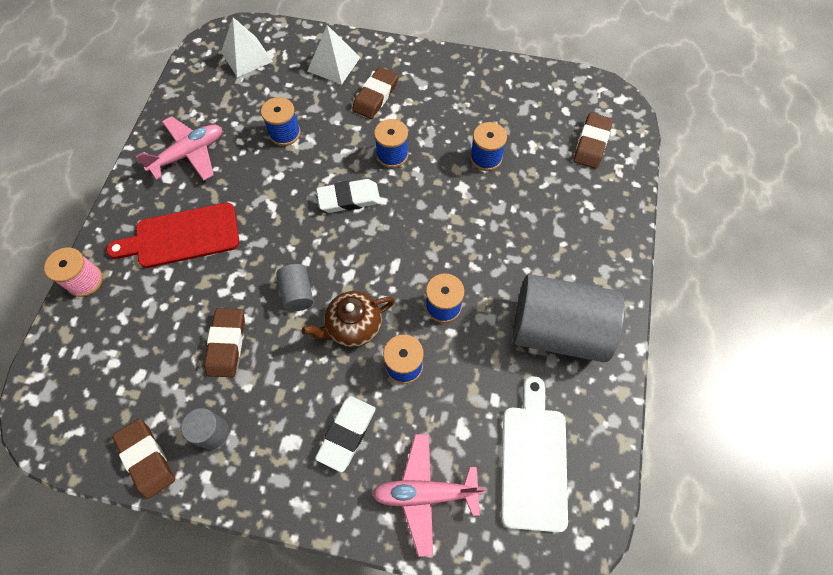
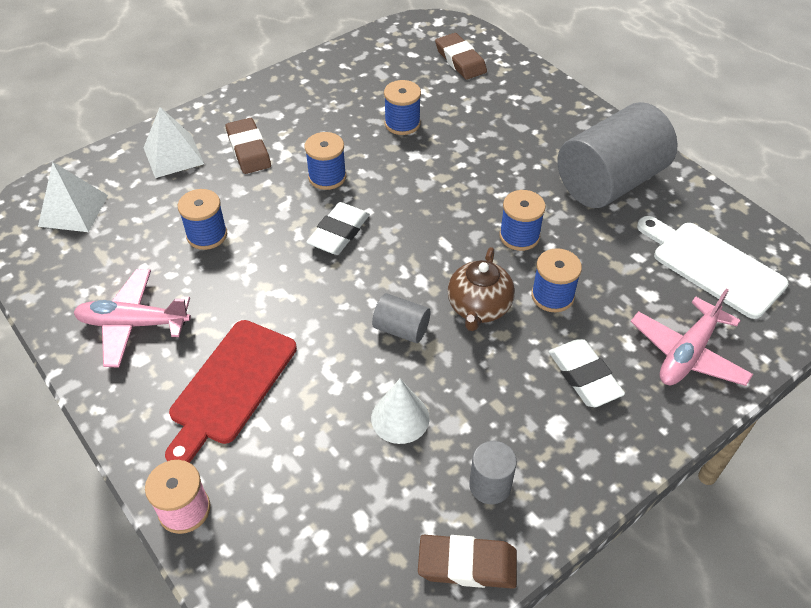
camera: 50 degrees left, 15 degrees down
pink plane [135,116,222,181] -> pink plane turned 90 degrees counterclockwise [73,269,191,368]
brown eraser [204,308,245,377] -> white cone [371,379,430,444]

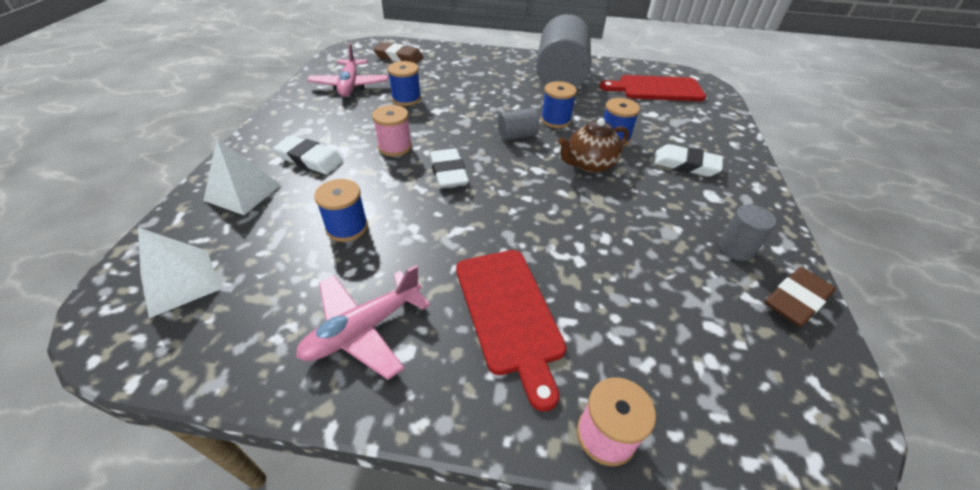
camera: 45 degrees left, 5 degrees down
brown eraser [226,118,271,174] -> white eraser [273,135,343,174]
blue spool [305,132,346,190] -> pink spool [372,105,412,156]
white cone [371,379,430,444] -> none
grey cylinder [372,293,430,343] -> grey cylinder moved to [498,108,540,141]
brown teapot [448,247,515,331] -> brown teapot turned 90 degrees clockwise [558,118,629,173]
pink plane [631,288,753,386] -> pink plane moved to [307,43,388,97]
white cutting board [637,216,788,319] -> red cutting board [599,75,706,101]

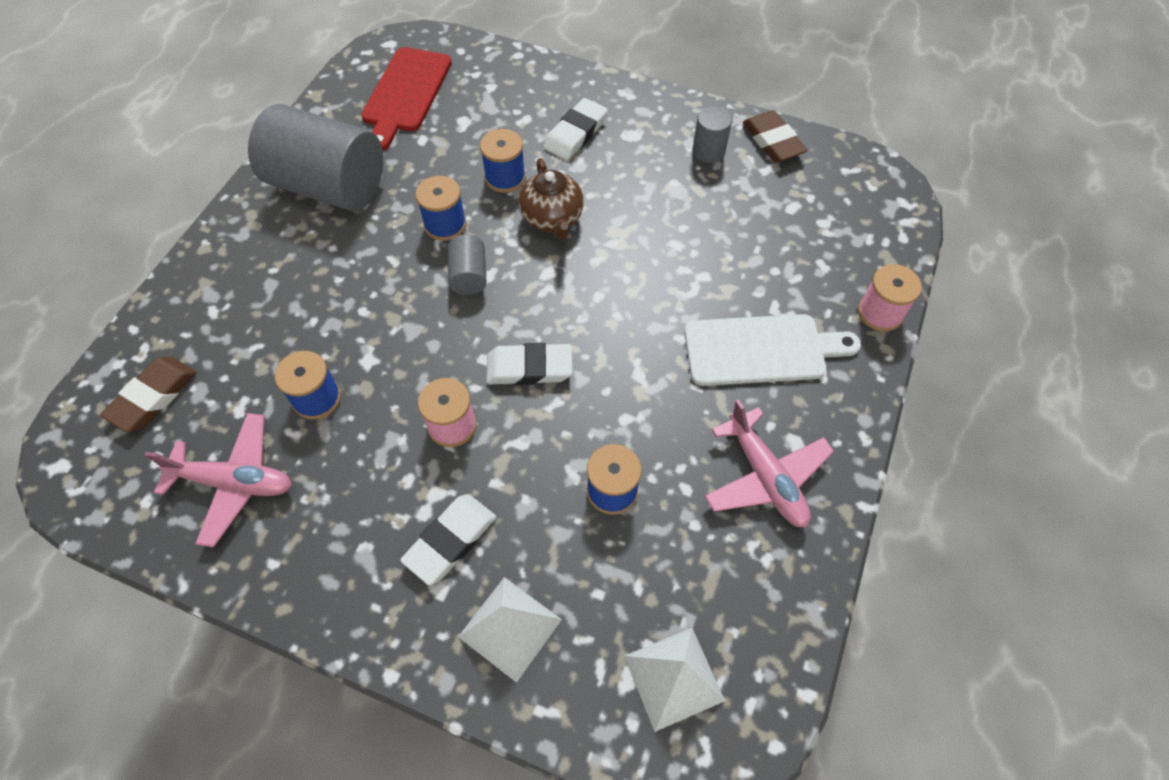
camera: 75 degrees left, 15 degrees up
red cutting board [456,250,567,412] -> white cutting board [684,314,861,386]

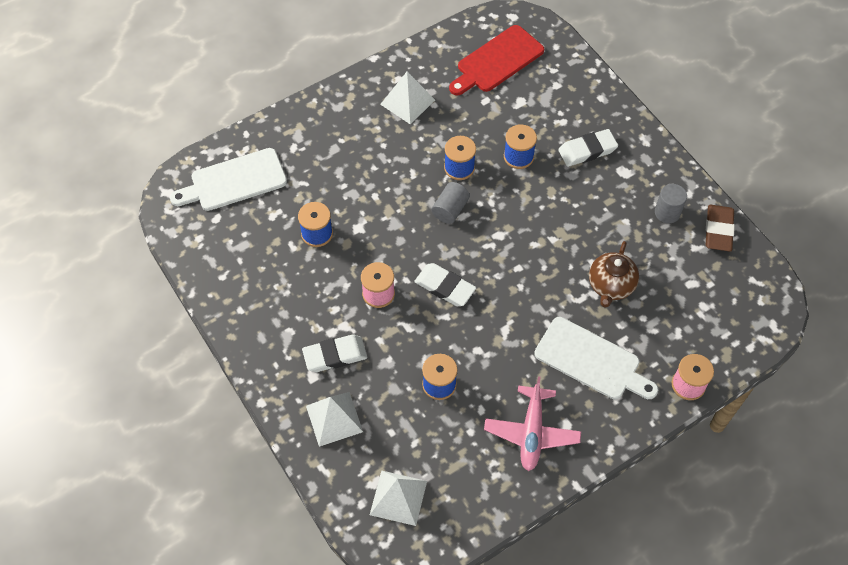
camera: 35 degrees right, 0 degrees up
brown eraser [100,357,196,432] -> white cutting board [170,148,287,211]
pink plane [145,413,292,547] -> none
grey cylinder [248,104,383,211] -> white pyramid [380,71,435,125]
brown teapot [518,158,584,240] -> brown teapot moved to [589,241,639,308]

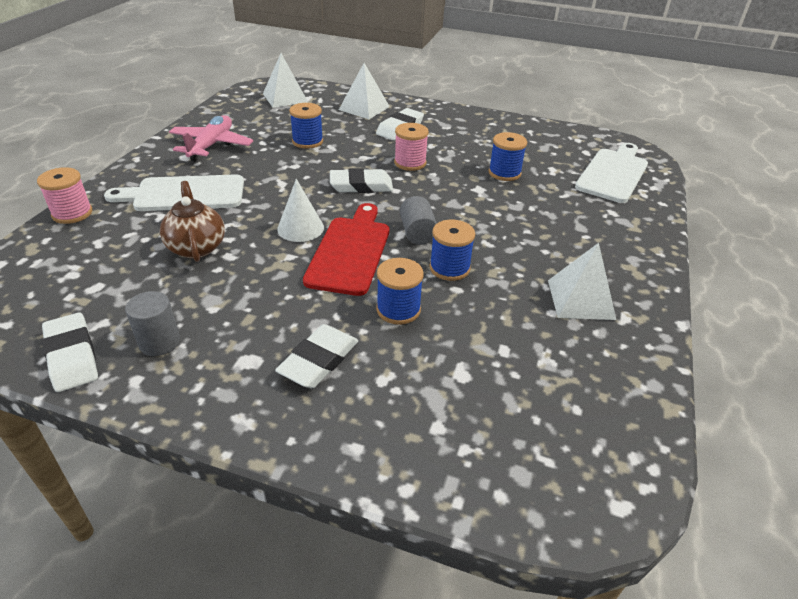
camera: 140 degrees right, 20 degrees down
red cutting board [449,25,544,95] -> red cutting board moved to [303,203,389,296]
pink plane [484,376,581,471] -> pink plane turned 45 degrees clockwise [169,115,253,162]
brown eraser [706,205,735,252] -> white eraser [42,312,98,392]
none -> white cone [277,179,324,242]

